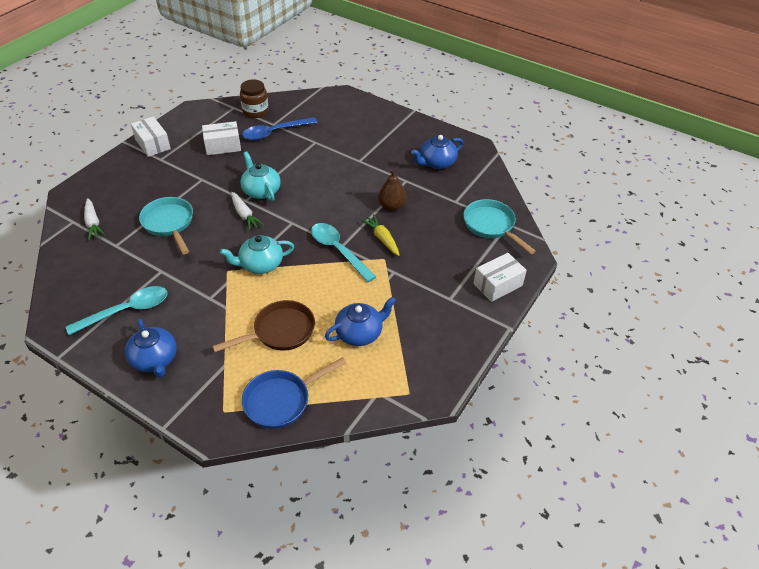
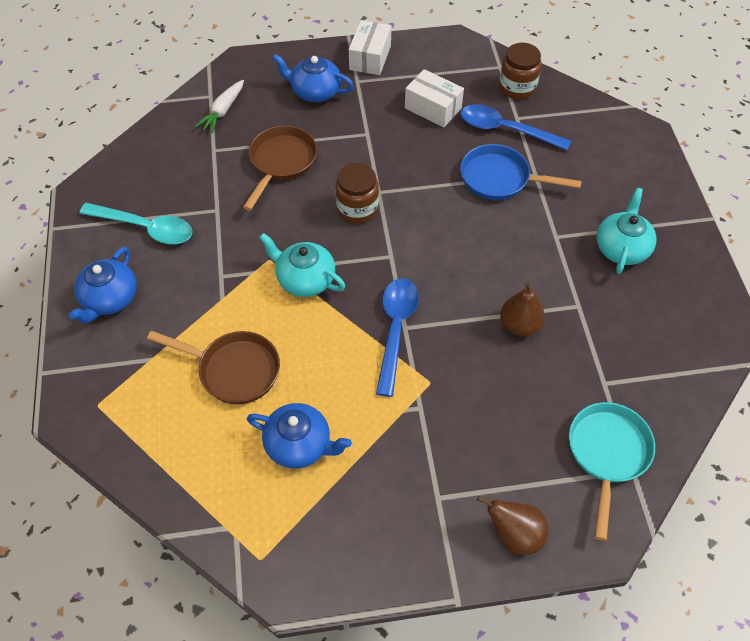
camera: 50 degrees right, 10 degrees up
turquoise pan [139,197,193,254] -> brown pan [243,125,317,211]
white carrot [231,192,264,231] -> brown jar [335,163,379,223]
turquoise teapot [240,151,281,201] -> turquoise teapot moved to [596,188,657,274]
blue pan [242,357,346,429] -> blue pan moved to [460,144,582,200]
turquoise spoon [311,223,376,282] -> blue spoon [376,278,419,397]
yellow carrot [361,214,400,256] -> none
blue teapot [411,135,463,169] -> blue teapot moved to [272,54,354,102]
white box [473,253,527,302] -> brown pear [477,496,549,555]

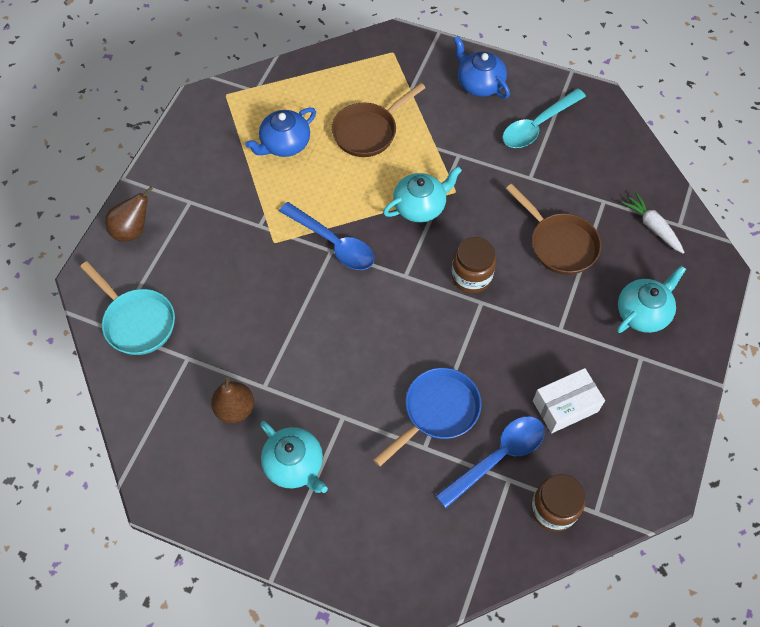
camera: 120 degrees right, 5 degrees up
blue teapot [272,54,354,102] -> turquoise teapot [617,265,686,333]
white box [349,20,391,75] -> none
brown pear [500,282,545,336] -> brown pear moved to [211,378,254,423]

